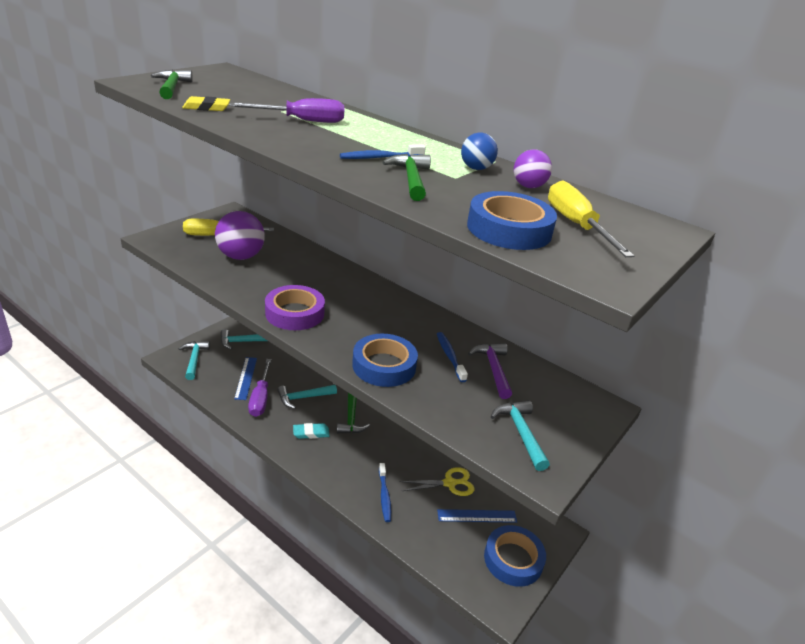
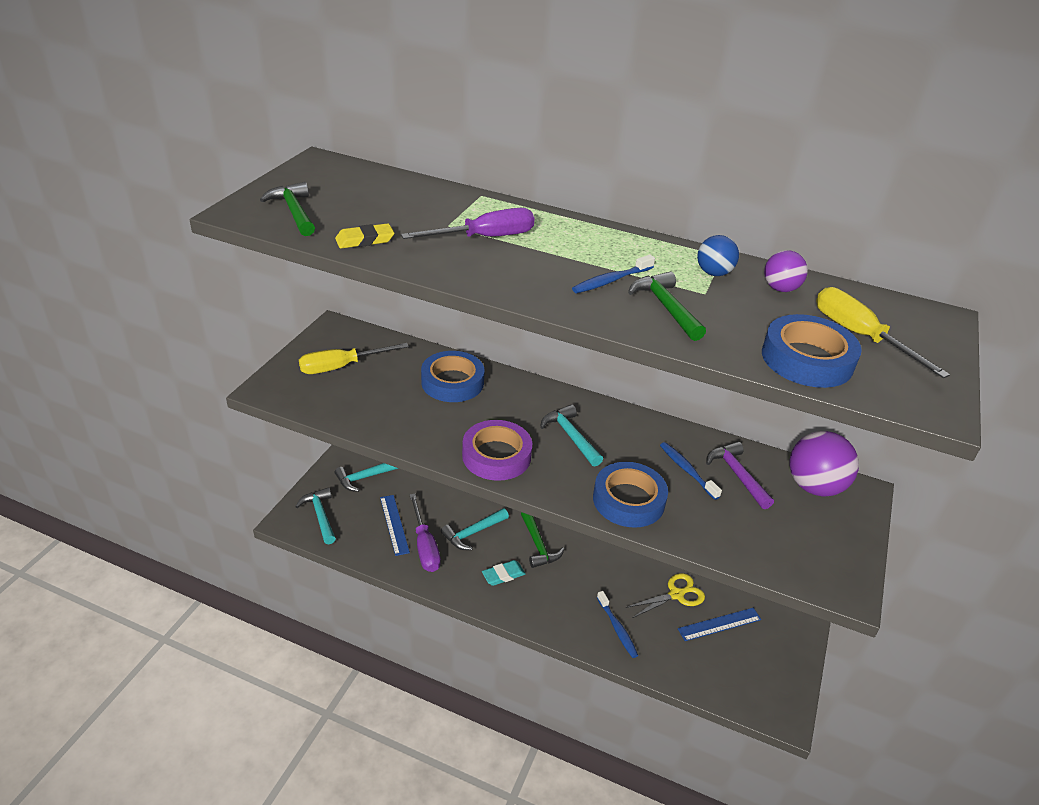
camera: 15 degrees left, 5 degrees up
purple ball [215,211,265,260] -> purple ball moved to [789,431,859,496]
blue tape [484,525,546,587] -> blue tape moved to [421,351,485,402]
turquoise hammer [491,400,550,471] -> turquoise hammer moved to [540,404,603,467]

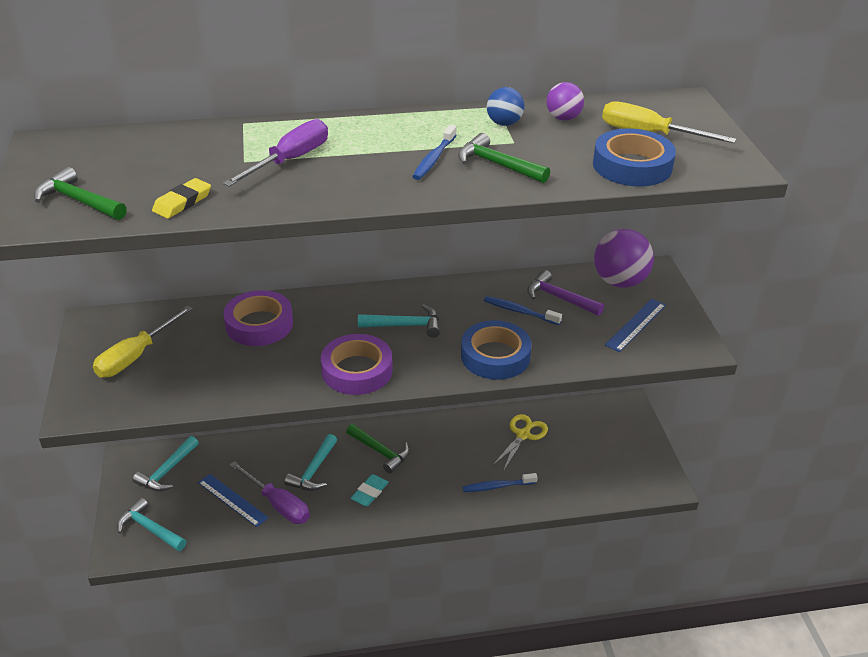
camera: 30 degrees left, 0 degrees up
blue tape [421,351,485,402] -> purple tape [223,290,293,346]
turquoise hammer [540,404,603,467] -> turquoise hammer turned 150 degrees clockwise [358,304,440,338]
blue toothbrush [597,591,638,658] -> blue toothbrush turned 135 degrees clockwise [463,473,538,492]
blue ruler [678,608,761,641] -> blue ruler moved to [605,299,666,352]

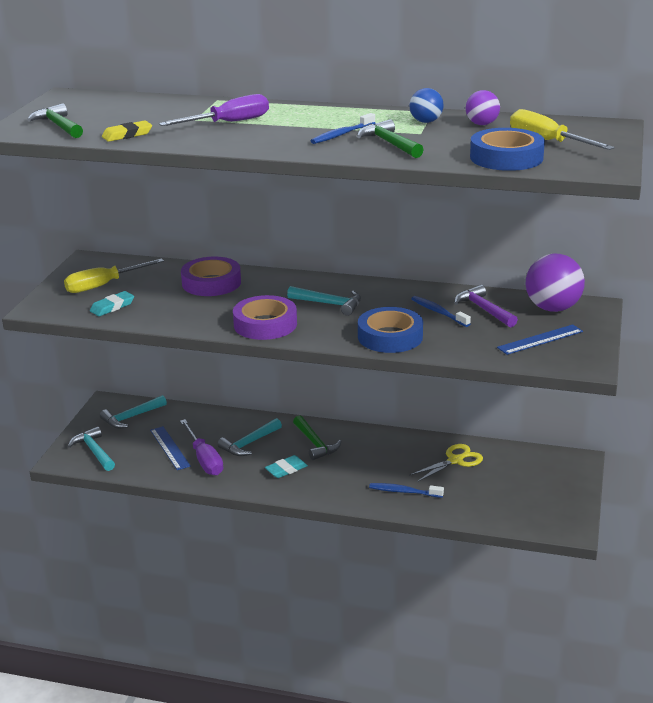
camera: 25 degrees right, 10 degrees down
none -> turquoise eraser [90,291,134,316]

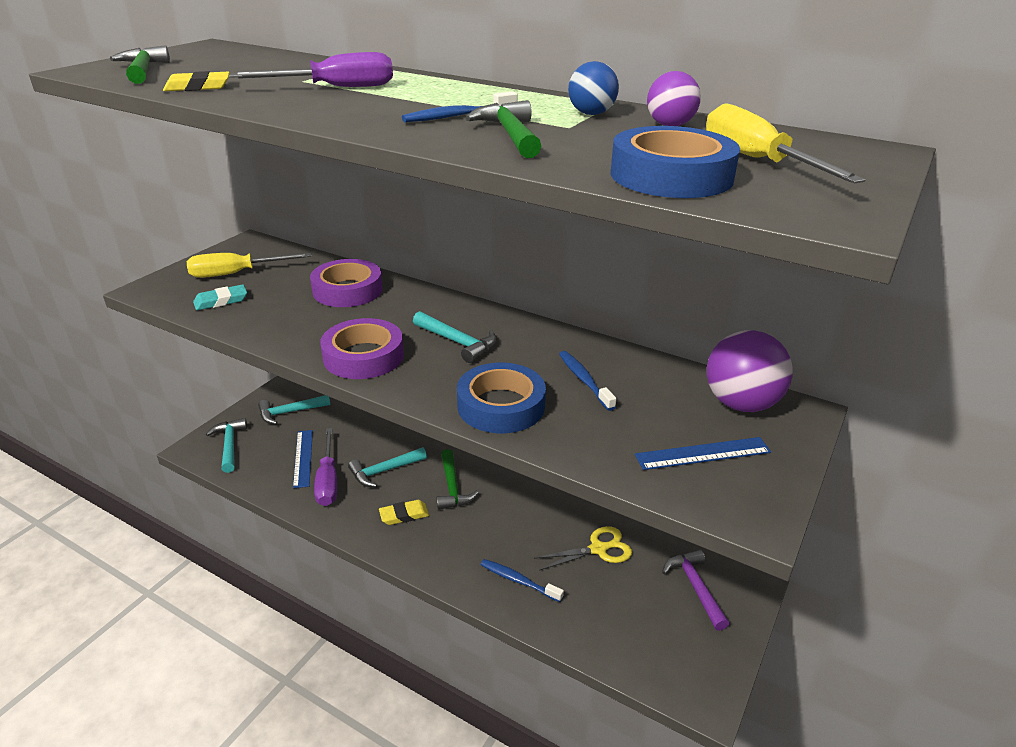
camera: 15 degrees right, 5 degrees up
turquoise eraser [265,455,308,478] -> yellow eraser [379,500,429,525]
purple hammer [454,285,518,328] -> purple hammer moved to [662,549,729,631]

